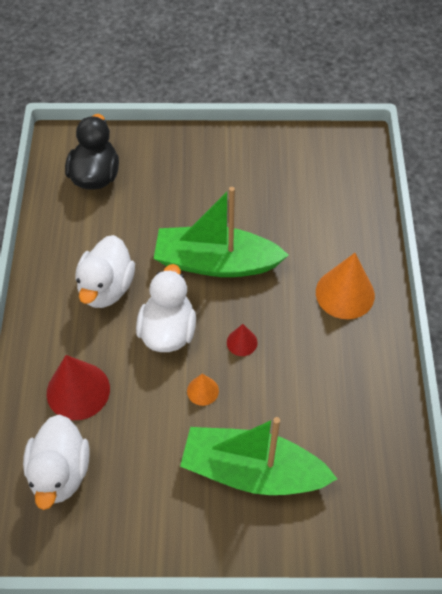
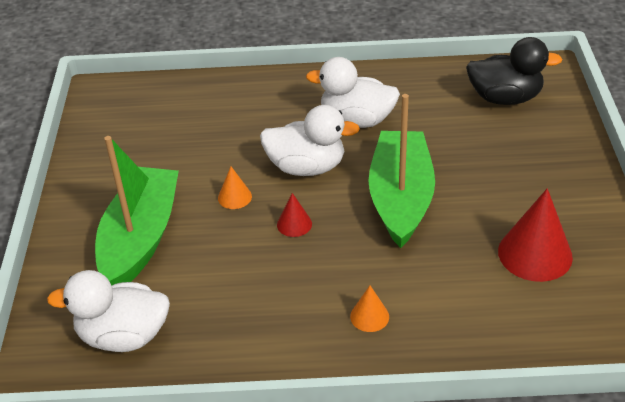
camera: 90 degrees right, 15 degrees down
white duck [23,414,90,510] -> white duck moved to [47,270,170,352]
red cone [47,355,110,420] -> red cone moved to [498,188,573,282]
orange cone [316,253,375,319] -> orange cone [350,285,389,332], size x0.50

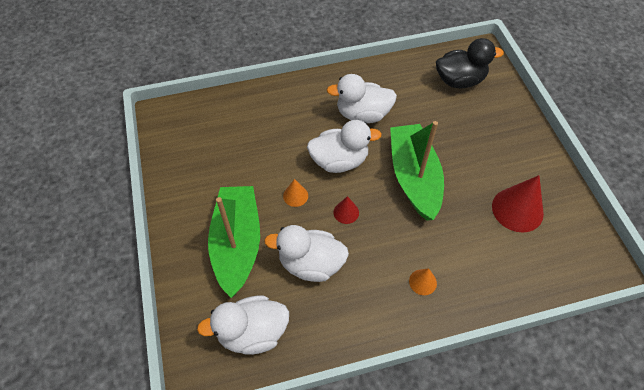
camera: 15 degrees left, 15 degrees up
none -> white duck [264,225,349,282]

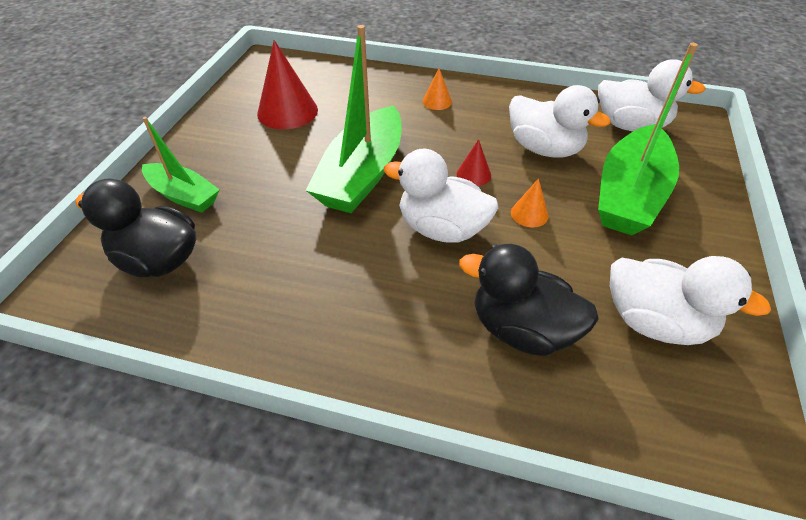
camera: 150 degrees left, 10 degrees down
white duck [327,74,397,123] -> white duck moved to [610,256,771,345]
none -> green boat [142,117,220,213]
none -> black duck [459,244,599,356]

